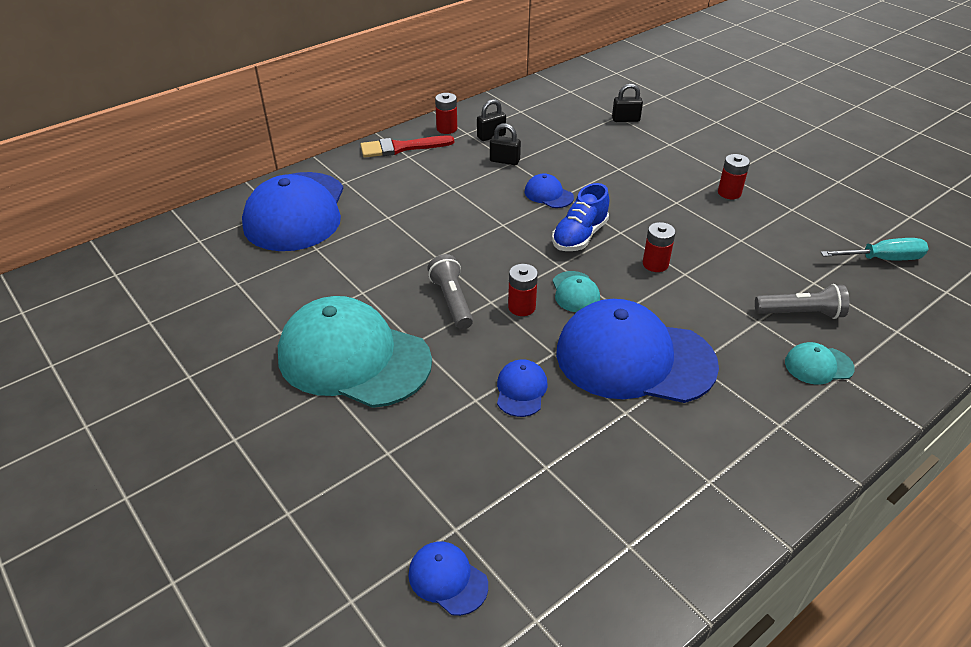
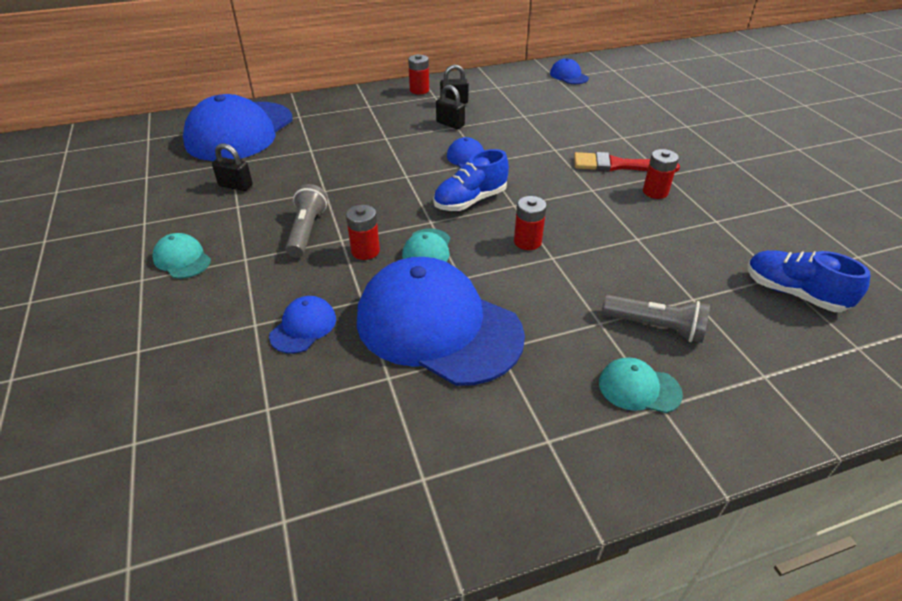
camera: 20 degrees right, 0 degrees up
turquoise cap [278,296,432,408] -> turquoise cap [152,233,211,279], size x0.42
red brush [360,136,454,158] -> red brush moved to [574,152,680,172]
blue cap [408,542,488,616] -> blue cap moved to [550,58,589,84]
black padlock [612,83,643,122] -> black padlock moved to [212,143,253,191]
turquoise screwdriver [821,238,928,260] -> blue shoe [747,250,870,312]

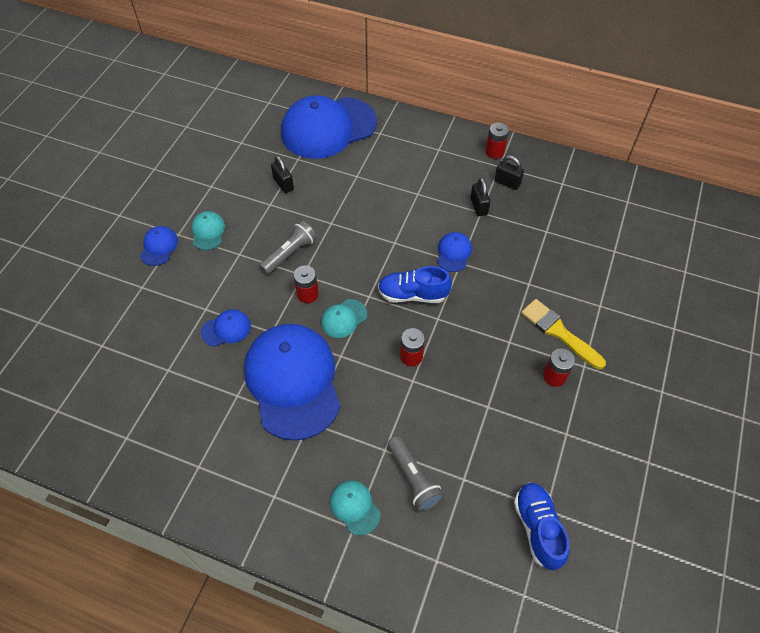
camera: 40 degrees right, 15 degrees up
blue cap [550,58,589,84] -> blue cap moved to [140,226,178,266]
red brush [574,152,680,172] -> yellow brush [521,299,606,369]

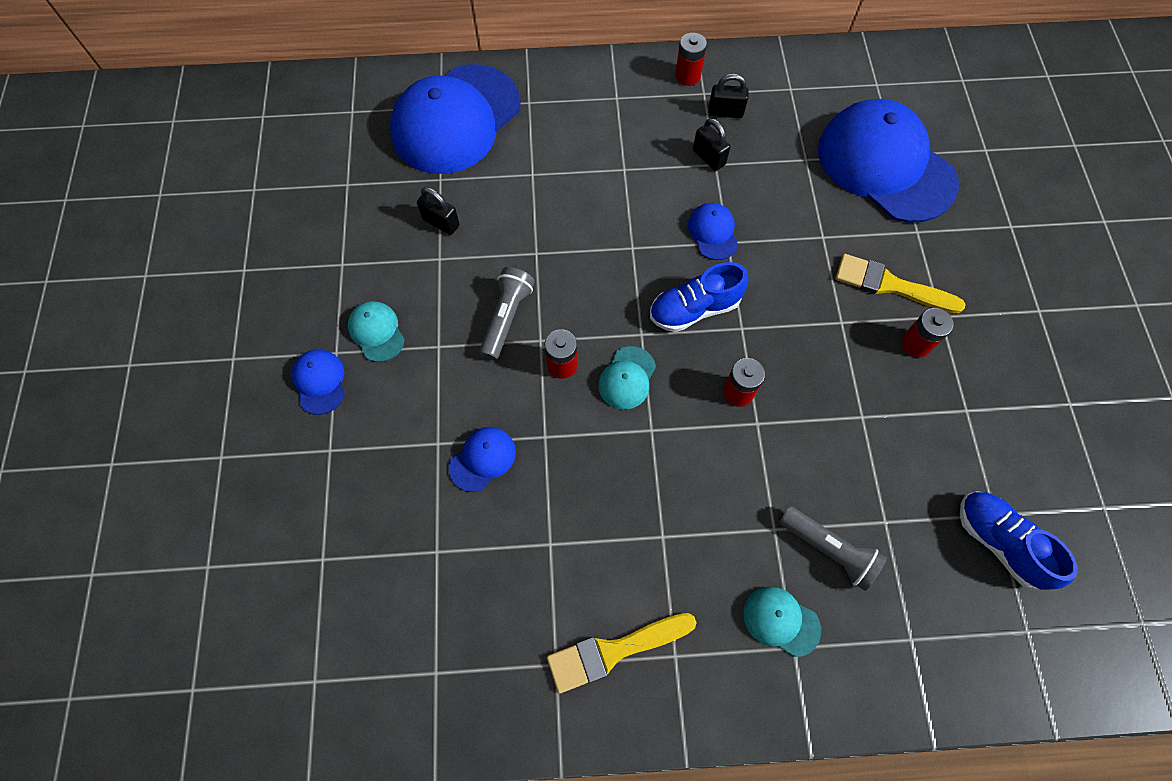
camera: 25 degrees left, 10 degrees up
blue cap [244,324,340,441] -> blue cap moved to [818,99,959,223]
none -> yellow brush [547,613,697,694]

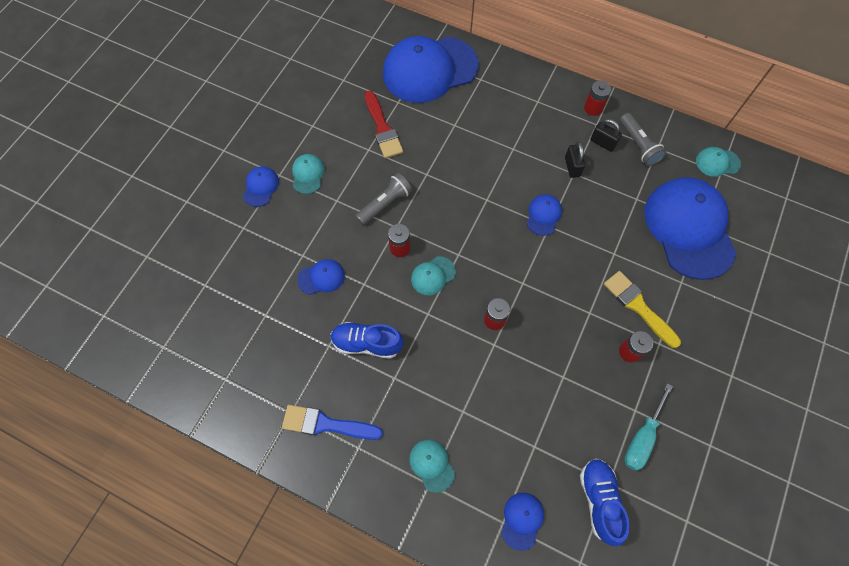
camera: 30 degrees right, 0 degrees up
black padlock [417,187,460,235] -> red brush [365,91,403,158]
yellow brush [547,613,697,694] -> blue brush [282,405,383,440]
blue shoe [650,262,749,332] -> blue shoe moved to [330,322,404,359]
grey flashlight [779,506,887,591] -> grey flashlight moved to [620,113,666,166]
none -> blue cap [501,493,544,551]
none -> turquoise screwdriver [624,383,673,471]
none -> turquoise cap [696,147,741,177]

